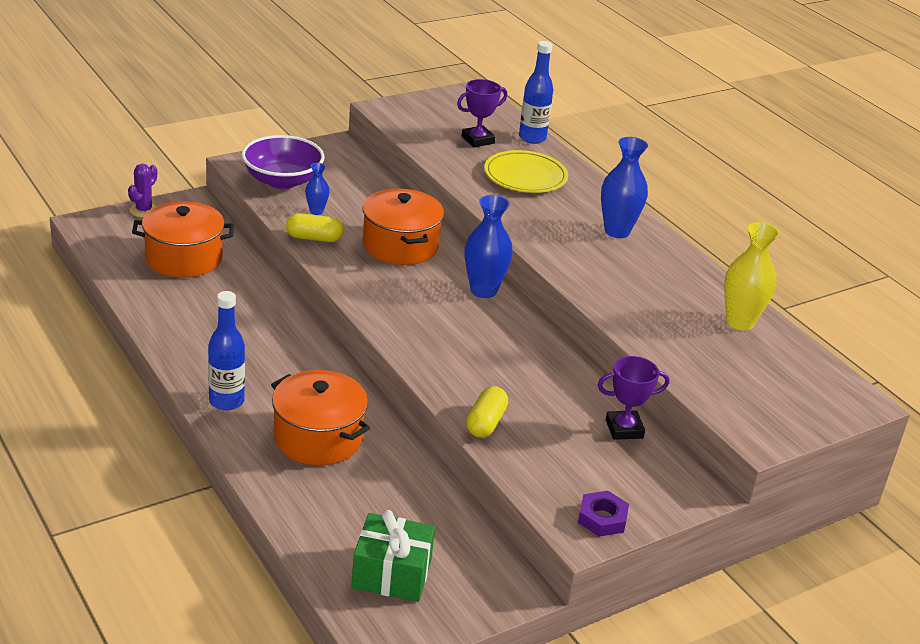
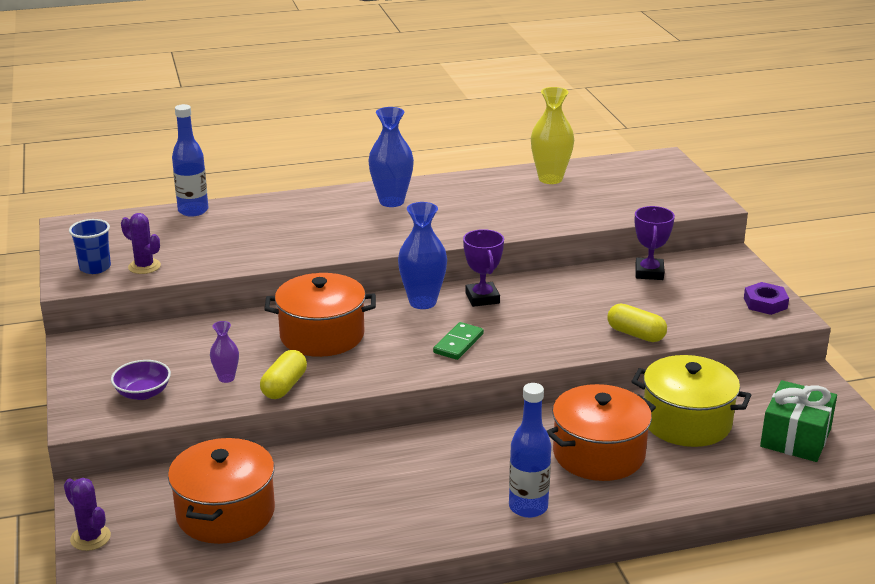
camera: 70 degrees left, 5 degrees down
purple bowl [241,135,325,189] -> purple bowl [111,360,171,400], size x0.57
blue vase [305,163,329,215] -> purple vase [210,321,239,383]
purple trophy [457,79,507,147] -> purple trophy moved to [463,229,504,307]
yellow plate [484,150,568,193] -> none
none -> blue cup [69,219,111,274]
none -> purple cactus [121,213,161,274]
none -> green domino [433,322,484,360]
none -> yellow pot [631,355,751,447]

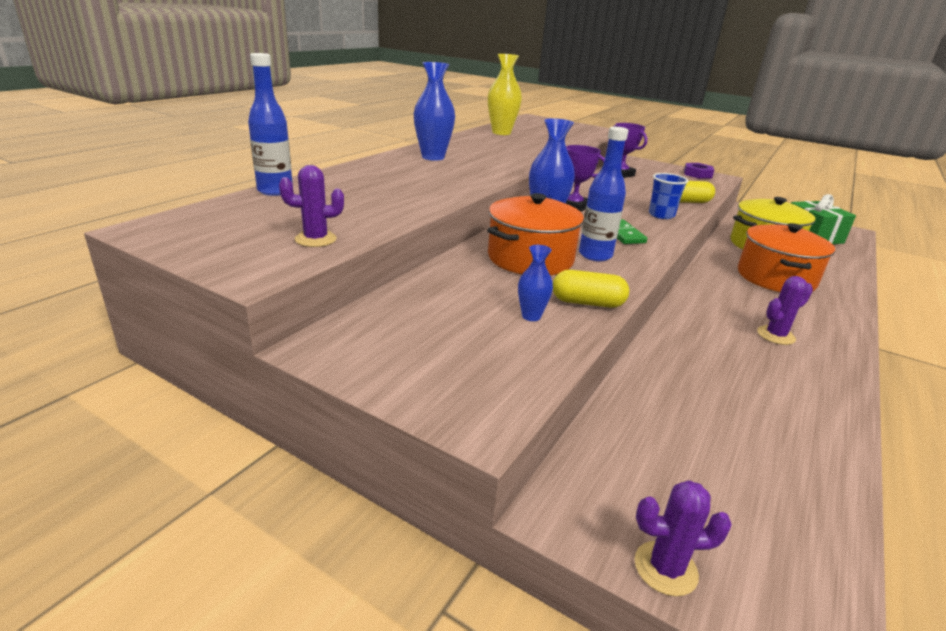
camera: 45 degrees left, 0 degrees up
blue cup [69,219,111,274] -> blue cup moved to [649,173,688,219]
purple bowl [111,360,171,400] -> none
orange pot [168,438,275,544] -> none
purple vase [210,321,239,383] -> blue vase [518,245,553,321]
yellow capsule [260,350,307,399] -> yellow capsule turned 60 degrees counterclockwise [553,270,629,308]
blue bottle [509,383,551,518] -> blue bottle moved to [579,127,629,261]
none -> purple cactus [757,276,813,345]

